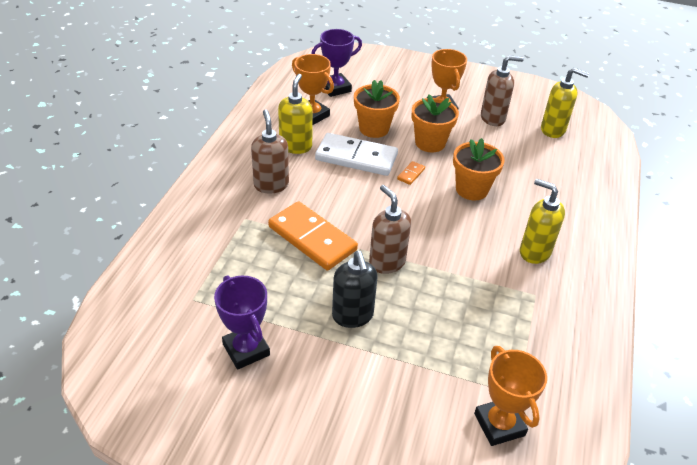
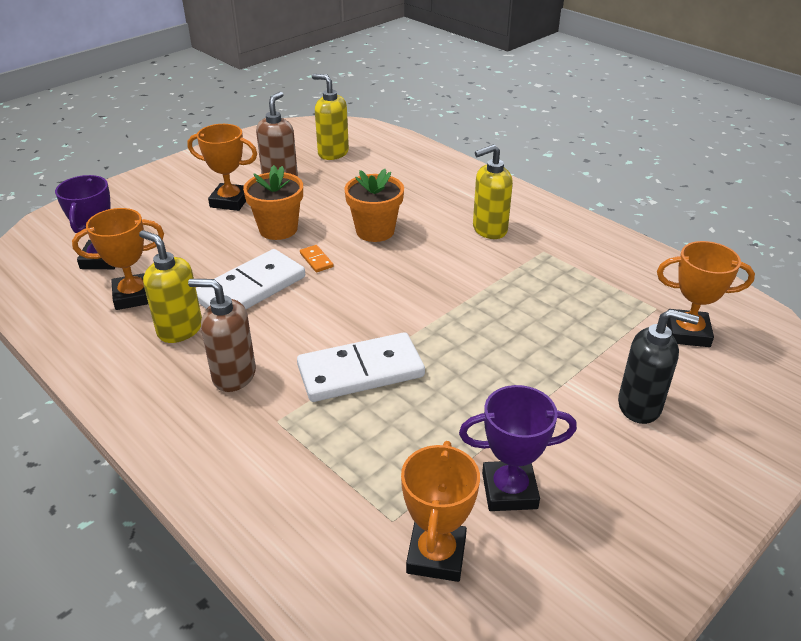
camera: 60 degrees left, 5 degrees down
orange domino [268,201,358,270] -> white domino [297,332,425,402]
black soap dispenser [332,251,378,328] -> black soap dispenser moved to [618,309,699,424]
orange flower pot [354,80,400,138] -> none
brown soap dispenser [369,185,411,274] -> none
yellow soap dispenser [541,68,590,138] -> yellow soap dispenser turned 105 degrees counterclockwise [312,74,349,160]
none -> orange trophy [401,441,480,582]

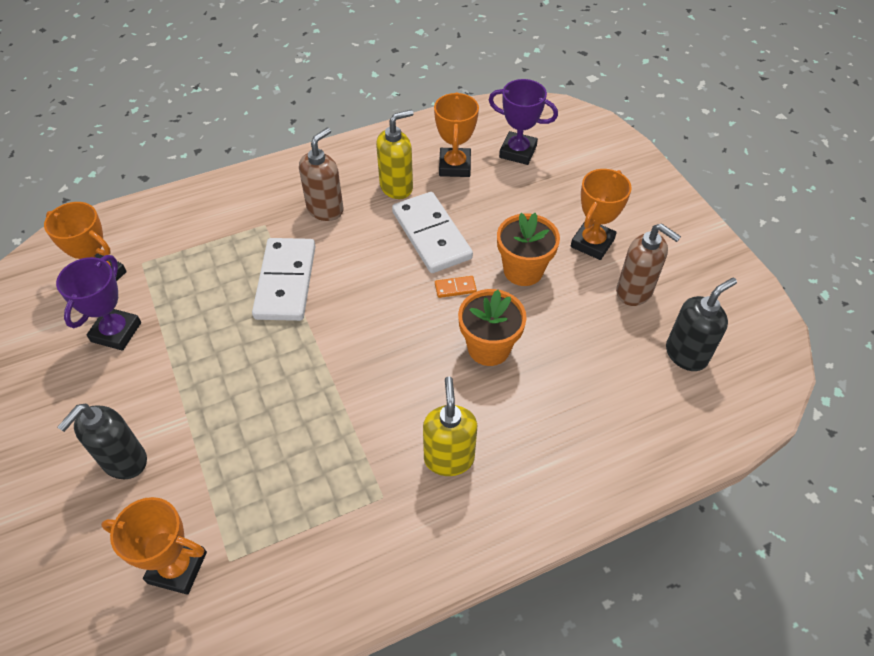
camera: 110 degrees right, 15 degrees up
yellow soap dispenser [312,74,349,160] -> black soap dispenser [666,278,737,371]
orange trophy [657,241,755,347] -> orange trophy turned 75 degrees clockwise [101,497,207,595]

